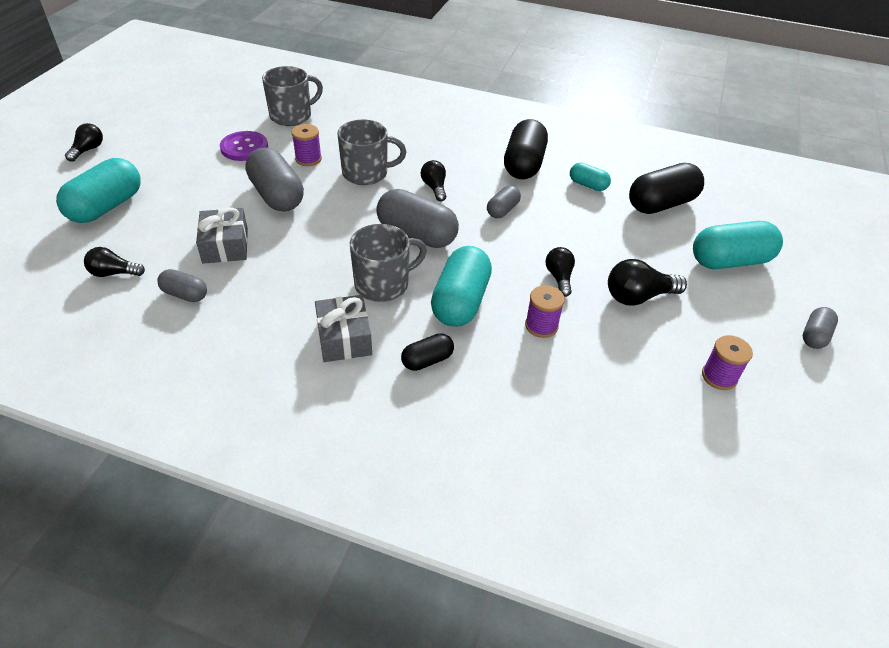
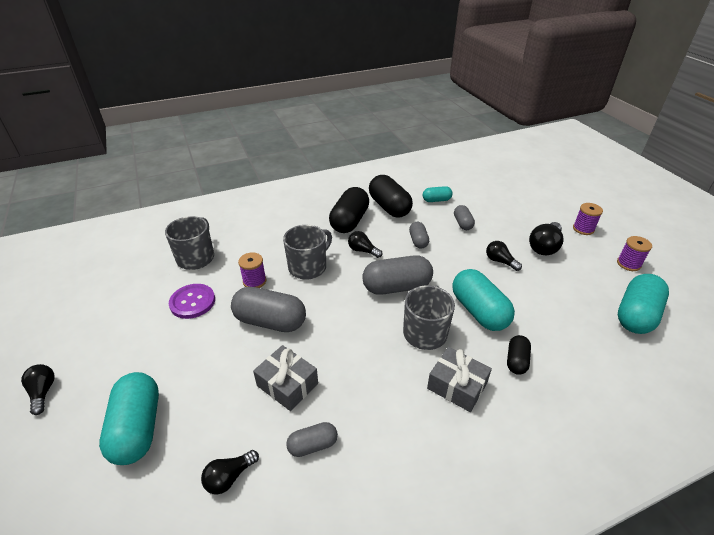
camera: 40 degrees left, 5 degrees down
purple spool [525,285,565,338] -> purple spool moved to [573,203,603,235]
black capsule [629,163,704,214] -> black capsule moved to [329,187,369,233]
turquoise capsule [693,221,783,269] -> turquoise capsule moved to [618,274,669,334]
grey capsule [803,307,838,349] -> grey capsule moved to [454,205,475,230]

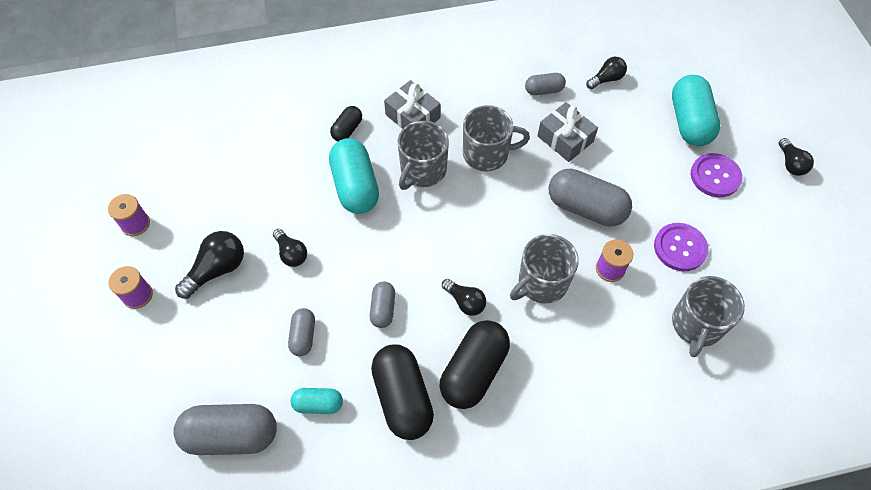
camera: 170 degrees left, 20 degrees up
grey capsule [362,255,433,295] -> grey capsule moved to [173,404,277,455]
turquoise capsule [618,274,669,334] -> none
none -> grey mug [463,105,530,171]
none -> purple button [691,153,743,197]

